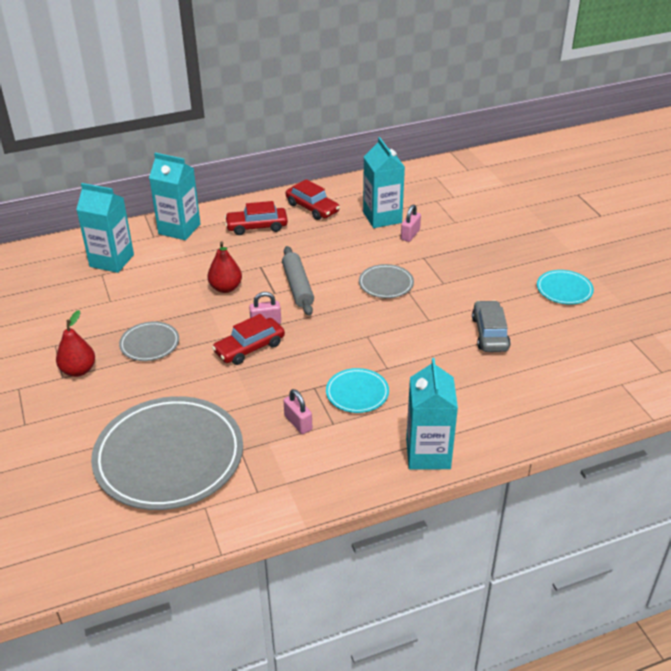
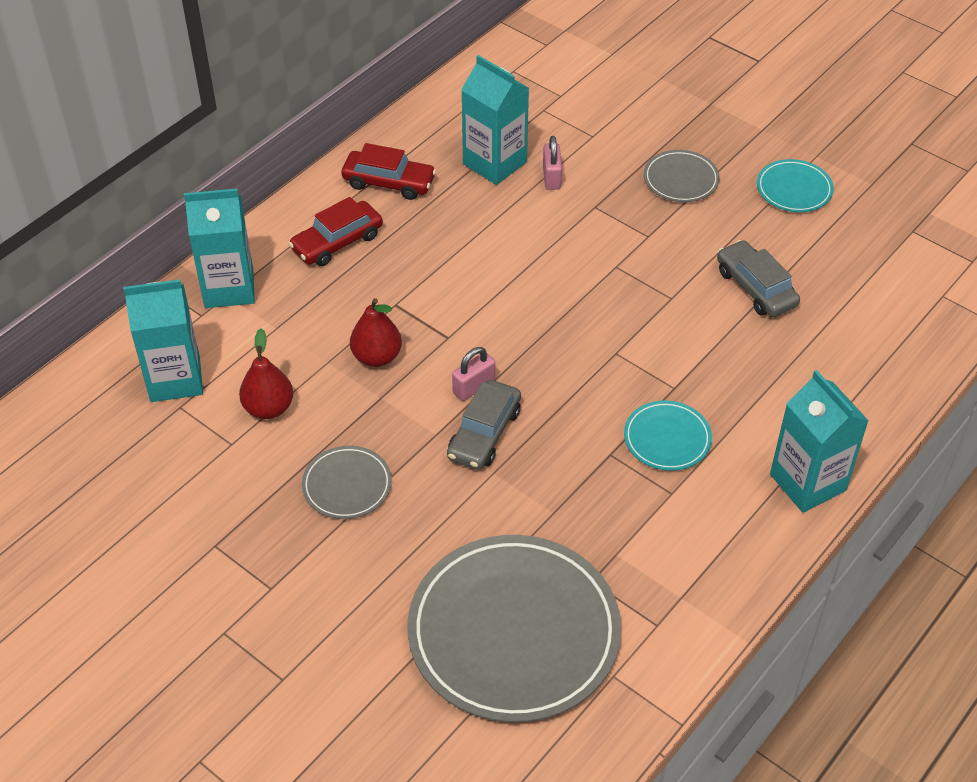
camera: 30 degrees left, 10 degrees up
red pear [56,310,95,377] -> red pear moved to [239,328,293,419]
red car [212,314,285,365] -> grey car [447,380,521,470]
grey rolling pin [282,246,314,316] -> none
pink padlock [284,389,312,434] -> none
grey plate [359,264,414,298] -> grey plate moved to [644,150,720,202]

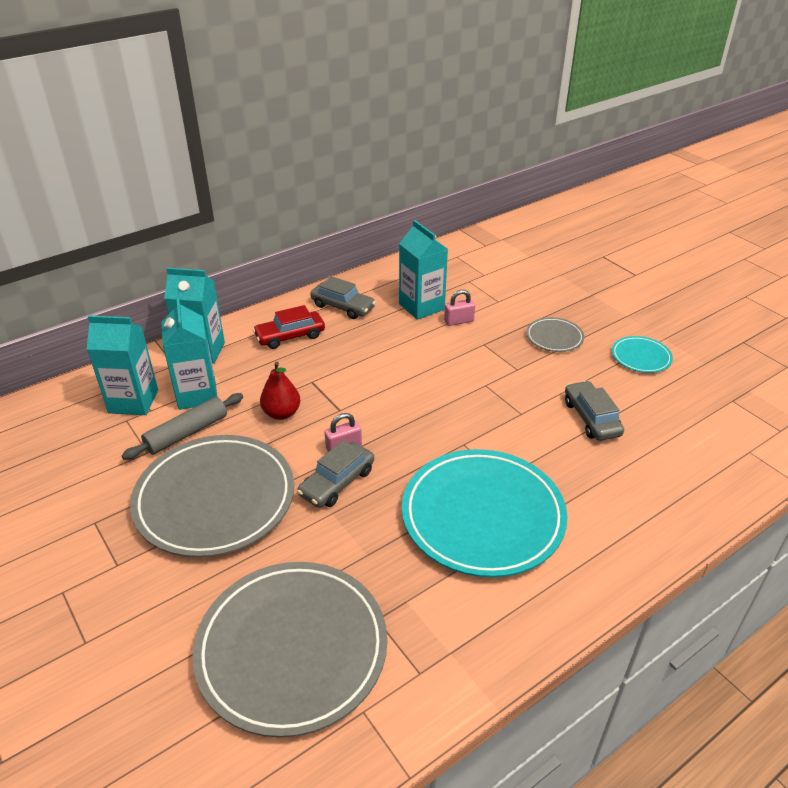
camera: 15 degrees right, 10 degrees down
red pear [239,328,293,419] -> grey rolling pin [122,393,243,460]
grey plate [302,446,392,519] -> grey plate [130,435,294,557], size x2.20
red car [341,143,436,200] -> grey car [310,276,376,319]
pink padlock [543,136,562,190] -> pink padlock turned 60 degrees clockwise [444,290,475,326]
turquoise plate [624,400,712,471] -> turquoise plate [402,449,568,577], size x2.20
turquoise carton [770,370,869,513] -> turquoise carton moved to [161,299,217,410]

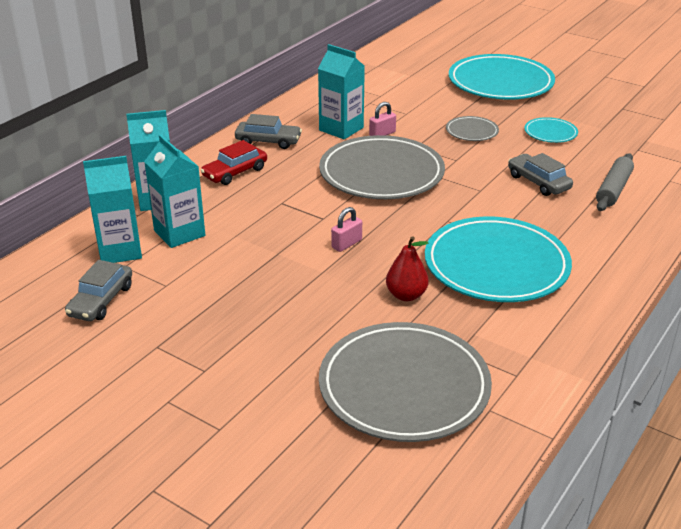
camera: 20 degrees left, 5 degrees down
grey rolling pin [122,393,243,460] -> grey rolling pin moved to [596,153,634,211]
grey plate [130,435,294,557] -> grey plate moved to [319,135,445,199]
red pear [260,362,300,420] -> red pear moved to [386,236,429,301]
grey car [297,440,374,508] -> grey car moved to [65,260,132,321]
none -> turquoise plate [449,54,555,100]

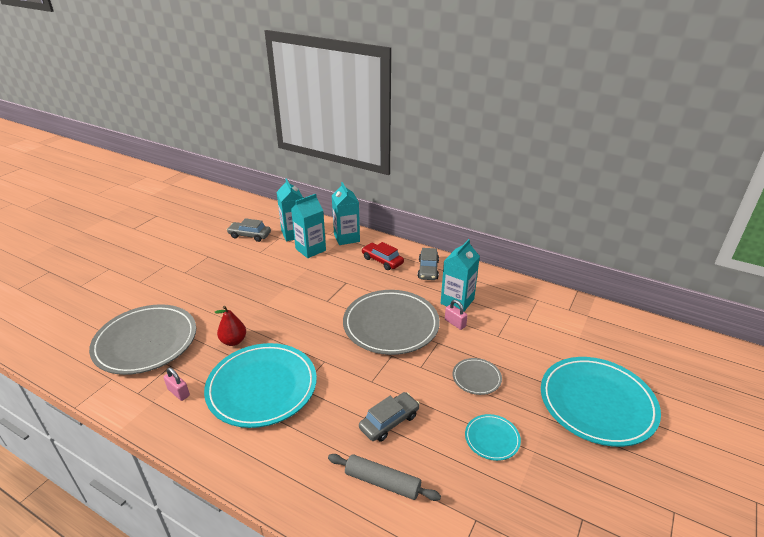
camera: 85 degrees right, 0 degrees up
pink padlock [331,207,362,252] -> pink padlock moved to [164,368,190,401]

